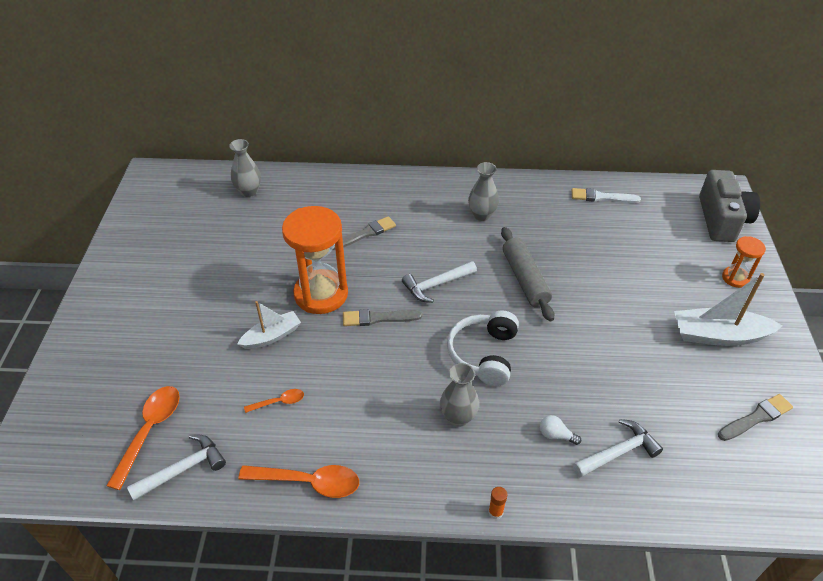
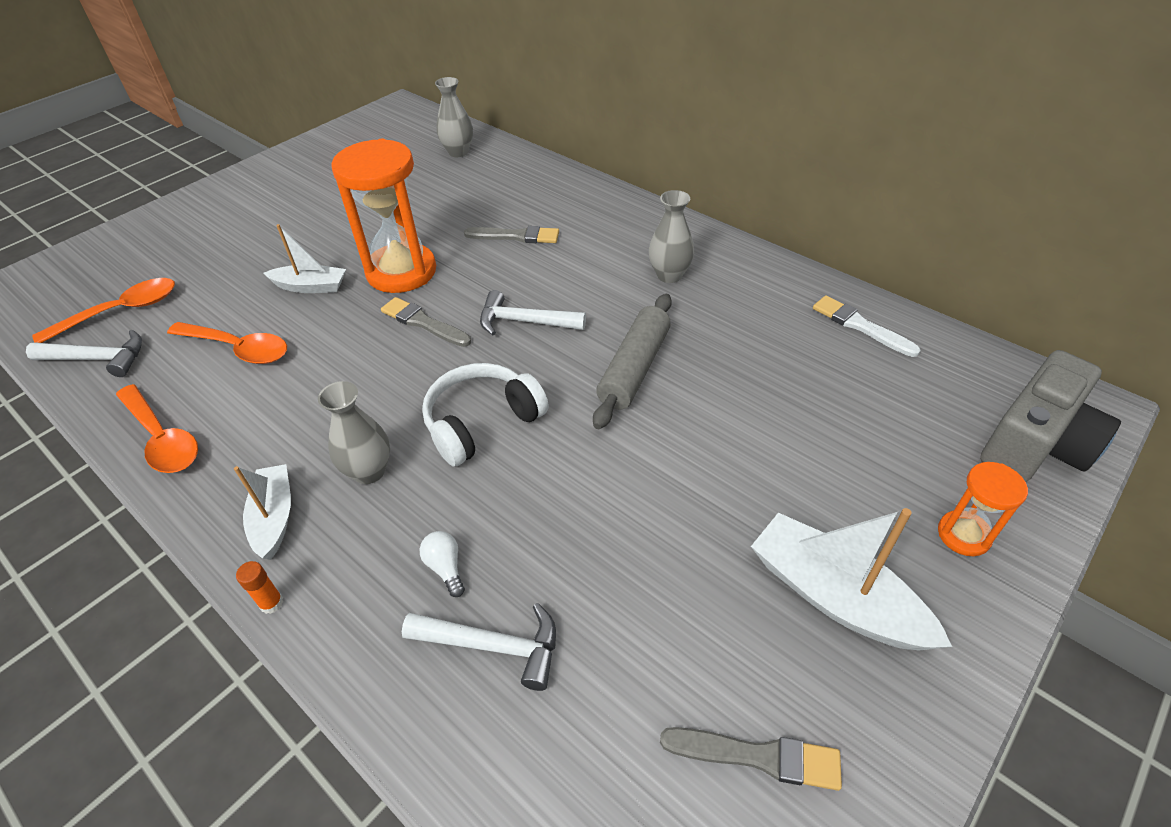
camera: 40 degrees right, 0 degrees up
orange spoon [244,389,304,413] -> orange spoon [167,322,287,364], size x1.86
none -> white boat [234,464,291,560]

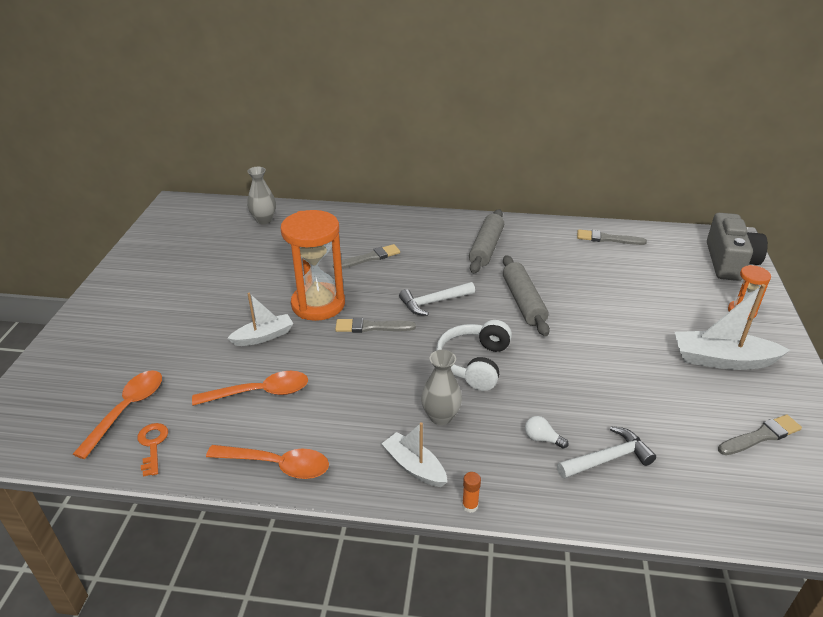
camera: 35 degrees left, 10 degrees down
white hammer [26,330,142,377] -> orange key [137,423,168,477]
grey vase [649,190,694,283] -> grey rolling pin [469,209,504,273]
white brush [813,295,921,357] -> grey brush [577,230,647,245]

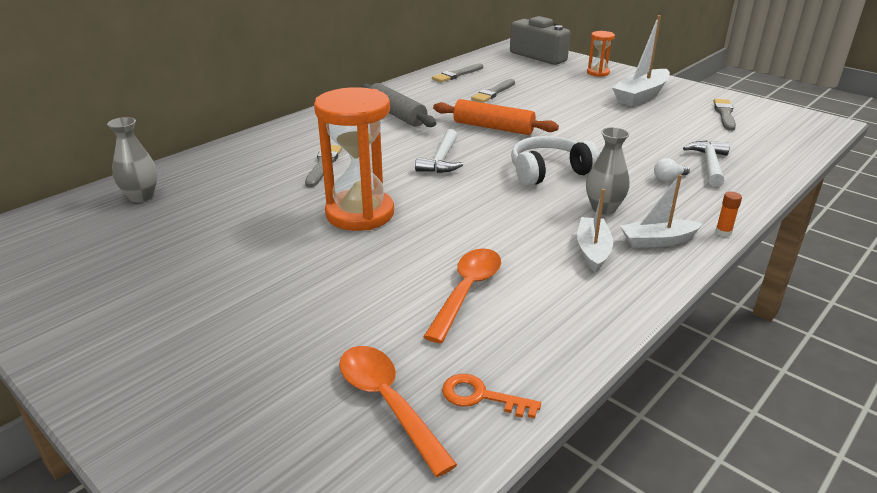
camera: 55 degrees left, 5 degrees down
orange spoon [206,445,329,479] -> none
white boat [227,293,293,346] -> white boat moved to [577,189,613,273]
grey brush [335,318,416,333] -> grey brush moved to [471,79,515,103]
white headphones [436,320,512,391] -> white headphones turned 105 degrees clockwise [511,136,600,186]
grey rolling pin [503,255,550,336] -> orange rolling pin [433,99,559,135]

